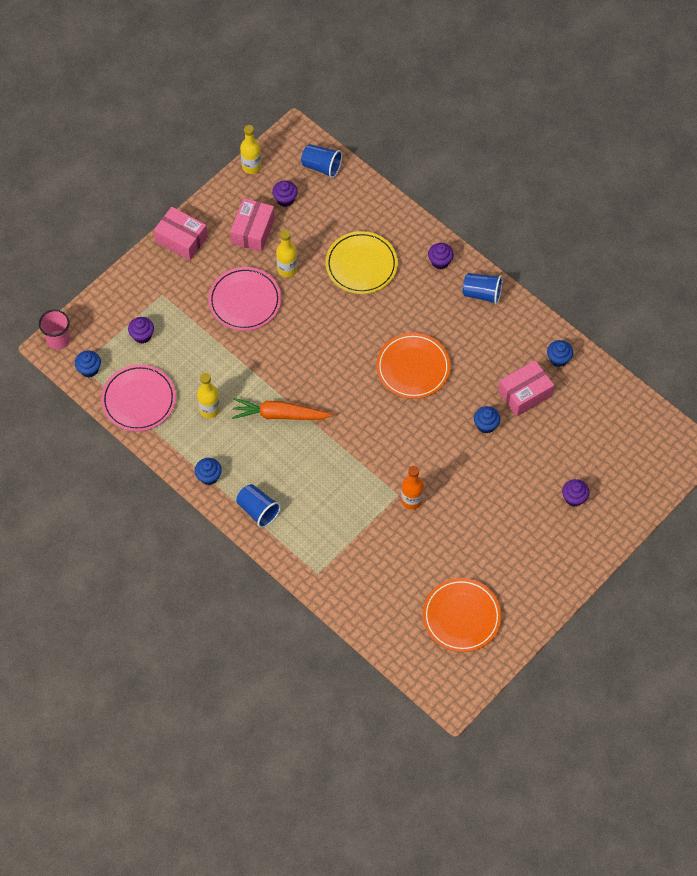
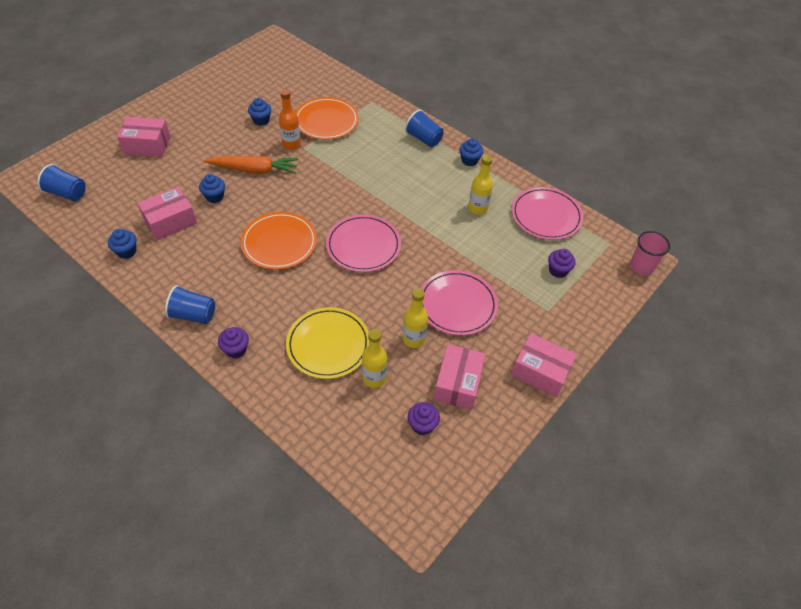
camera: 175 degrees right, 10 degrees down
blue cupcake [75,351,101,377] -> blue cupcake moved to [248,98,271,126]
orange carrot [232,398,333,420] -> orange carrot moved to [204,156,298,174]
yellow bottle [240,125,261,174] -> yellow bottle moved to [362,329,387,388]
blue cup [301,144,342,178] -> blue cup moved to [37,164,86,201]
orange plate [423,578,501,652] -> orange plate moved to [296,97,359,140]
purple cupcake [562,479,589,507] -> pink box [117,117,170,157]
none -> pink plate [326,214,401,272]

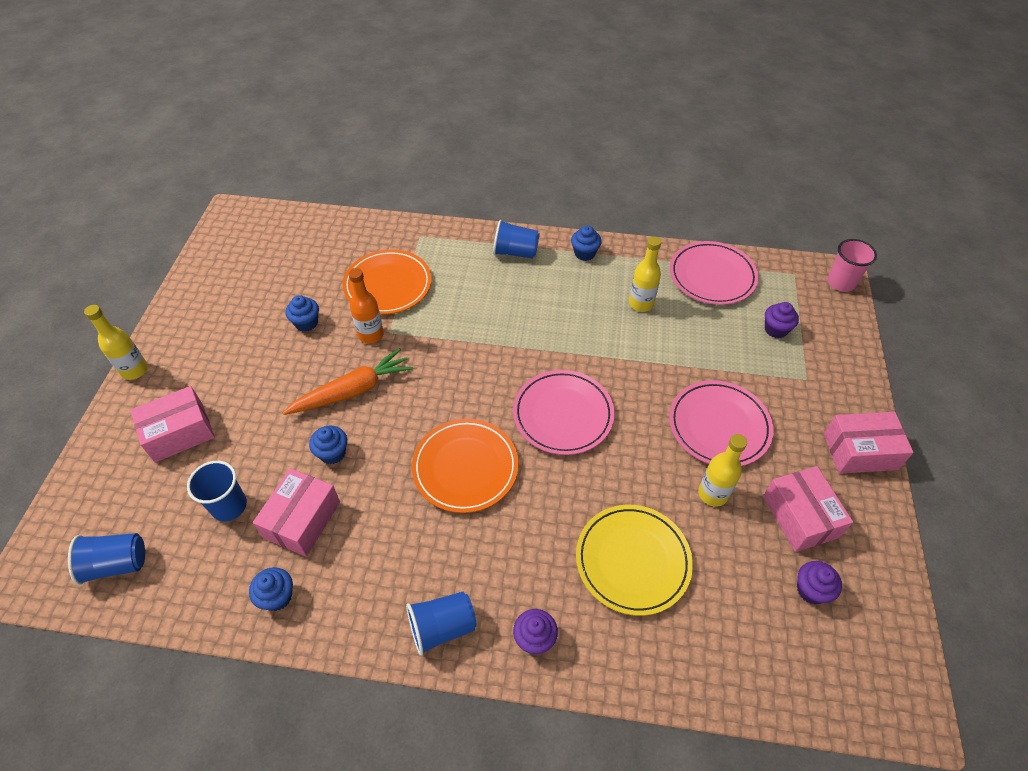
camera: 30 degrees left, 0 degrees up
yellow bottle [362,329,387,388] -> yellow bottle moved to [84,305,148,380]
none -> blue cup [187,461,247,521]

